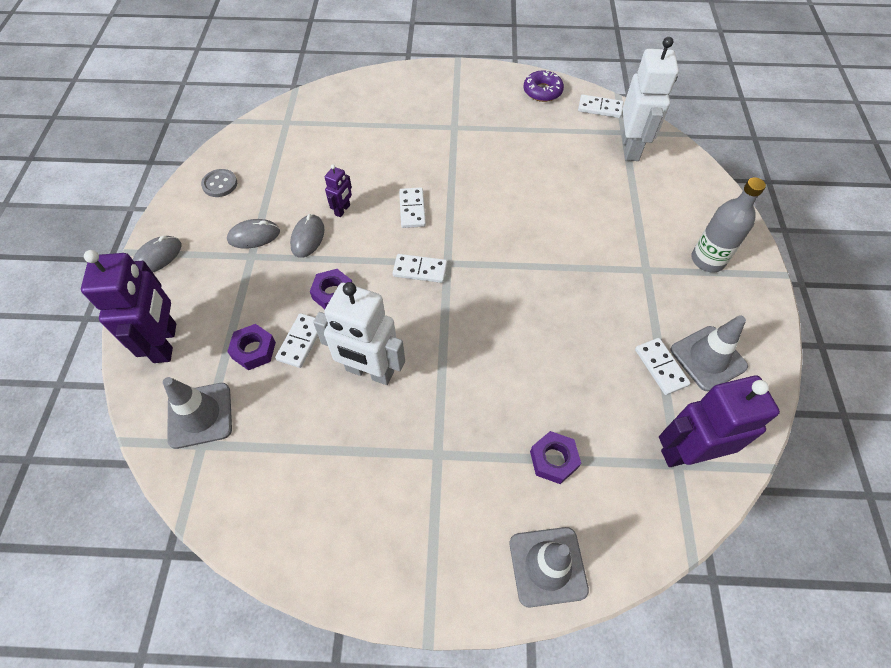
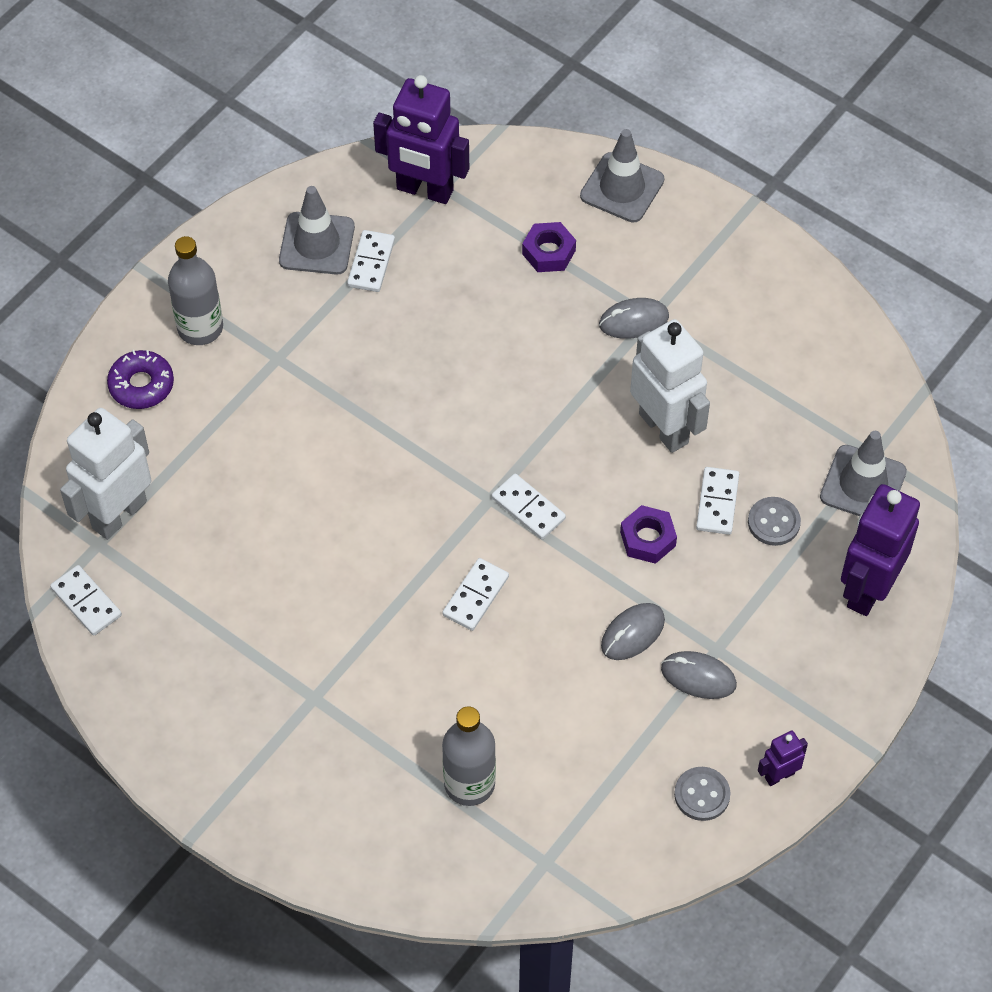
camera: 145 degrees left, 0 degrees up
grey mouse [133,236,181,272] -> grey mouse moved to [599,298,669,339]
purple nut [227,324,276,370] -> grey button [748,497,801,546]
white domino [275,313,318,368] -> white domino turned 45 degrees counterclockwise [696,467,739,535]
purple robot [325,164,352,217] -> purple robot moved to [758,730,808,786]
purple donut [523,70,564,102] -> purple donut moved to [107,350,174,409]
none -> grey bottle [442,706,496,806]

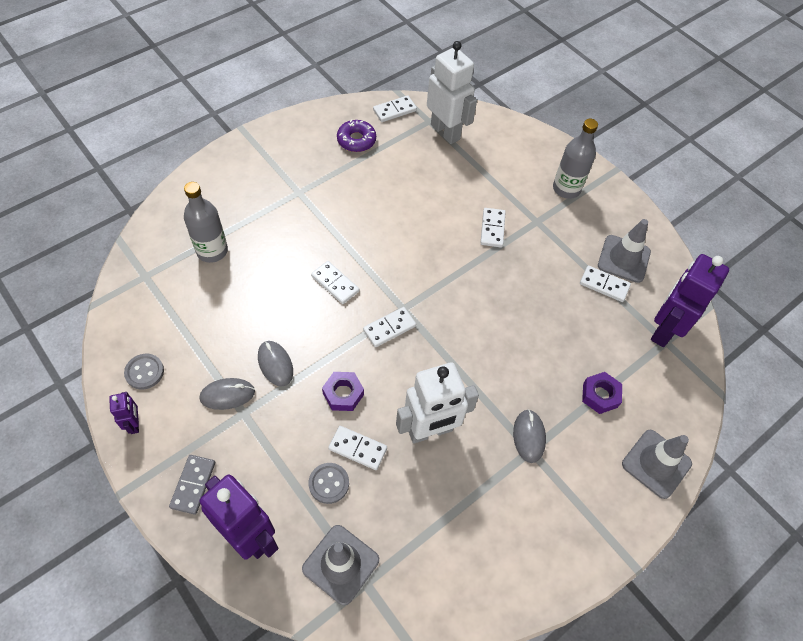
camera: 100 degrees right, 0 degrees up
purple donut [107,350,174,409] -> purple donut moved to [337,119,376,152]
grey mouse [661,651,737,699] -> grey mouse turned 45 degrees clockwise [199,378,255,410]
none -> grey domino [169,455,215,515]
none -> white domino [481,208,506,247]

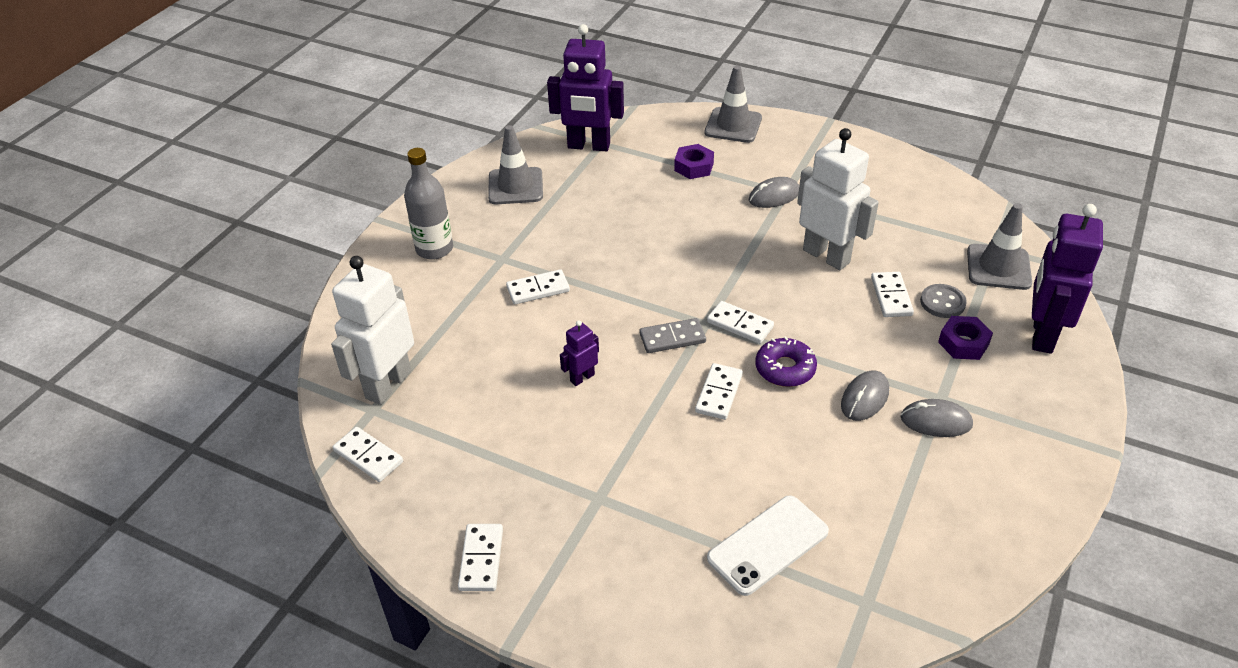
camera: 110 degrees left, 15 degrees down
purple robot [109,392,139,434] -> purple robot moved to [560,320,599,386]
grey button [124,354,164,390] -> none
grey domino [169,455,215,515] -> grey domino moved to [640,318,706,353]
grey bottle [184,182,228,263] -> white phone [707,495,829,596]
grey mouse [199,378,255,410] -> grey mouse turned 45 degrees counterclockwise [901,399,973,437]
purple nut [322,372,364,411] -> purple nut moved to [938,316,993,360]
purple donut [337,119,376,152] -> purple donut moved to [756,336,817,387]
white domino [580,266,631,302] -> white domino moved to [458,524,503,591]

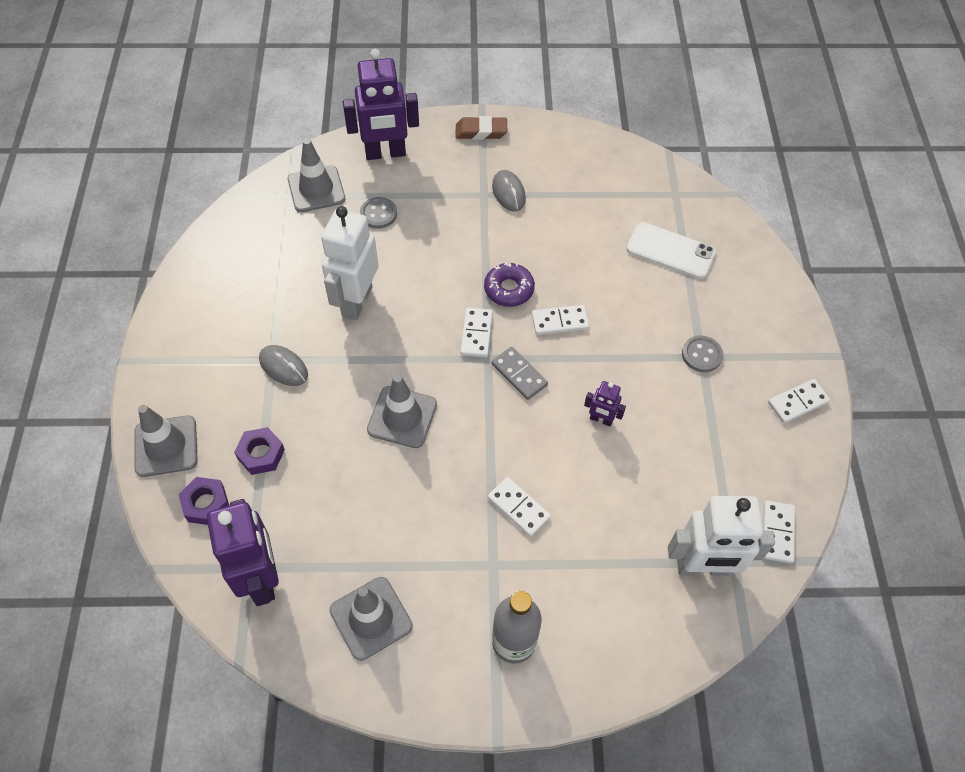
camera: 120 degrees left, 15 degrees up
grey mouse [841,371,889,421] -> none
white domino [871,272,914,317] -> none
purple nut [938,316,993,360] -> purple nut moved to [178,477,229,525]
none -> grey traffic cone [367,375,437,448]
none -> brown eraser [456,116,507,140]
none -> grey button [682,335,723,372]

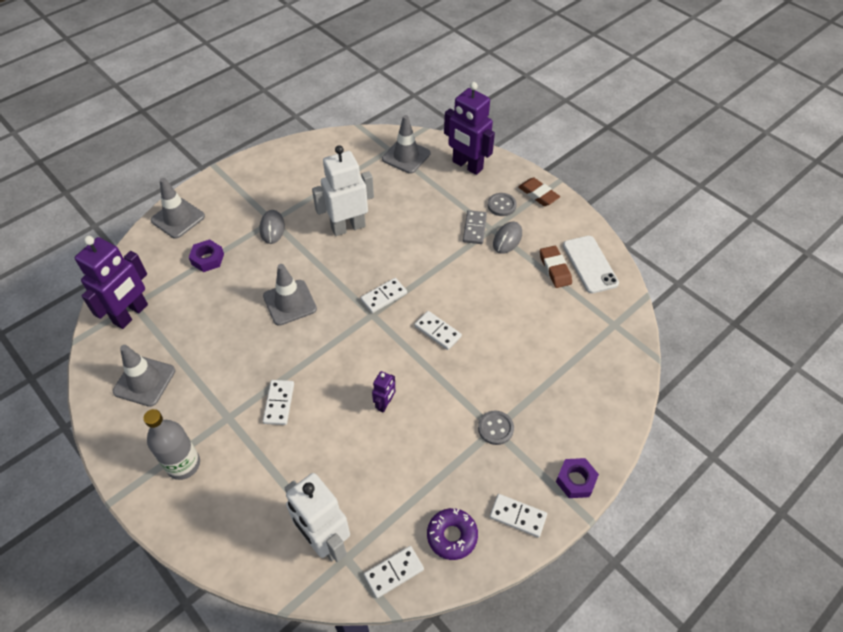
camera: 50 degrees right, 5 degrees down
purple nut [178,477,229,525] -> purple nut moved to [556,458,599,498]
grey button [360,197,397,229] -> grey button moved to [488,193,517,216]
purple donut [484,262,535,307] -> purple donut moved to [427,508,478,560]
grey domino [491,347,548,400] -> grey domino moved to [463,210,487,244]
purple robot [584,381,626,426] -> purple robot turned 135 degrees counterclockwise [372,371,395,413]
white phone [626,222,716,279] -> white phone moved to [563,236,619,294]
none -> brown eraser [540,246,572,288]

